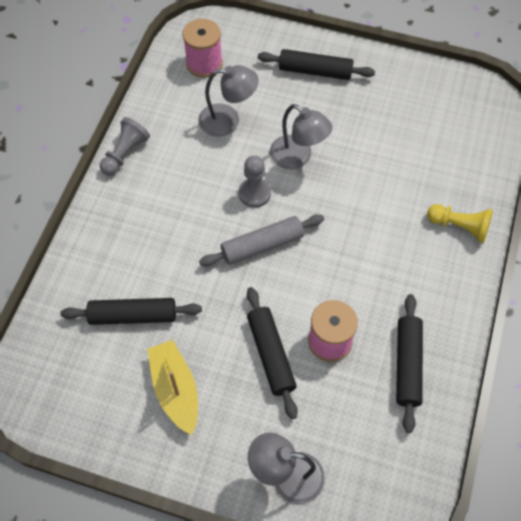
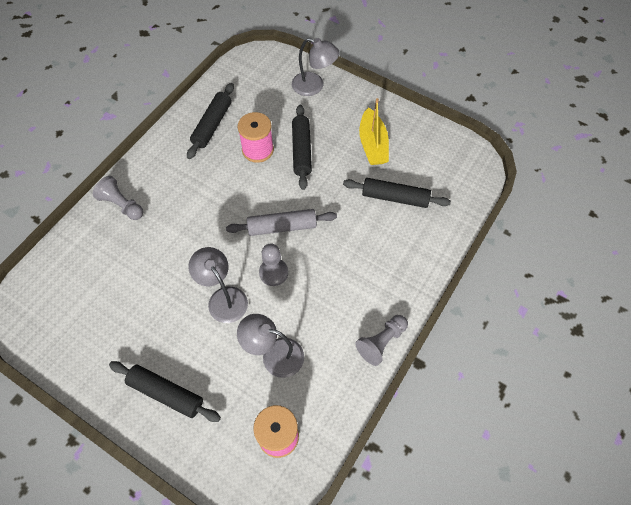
camera: 165 degrees left, 0 degrees up
yellow pawn [427,204,493,243] -> grey pawn [93,176,143,220]

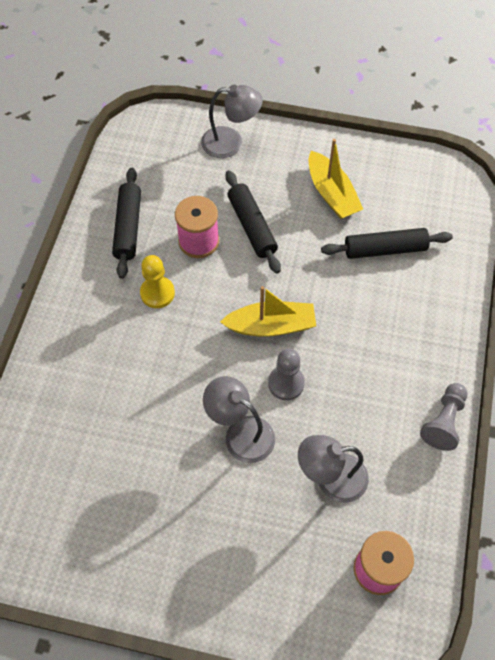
camera: 20 degrees left, 0 degrees up
grey pawn [93,176,143,220] -> none
black rolling pin [109,361,221,422] -> none
grey rolling pin [226,209,337,236] -> yellow boat [220,286,316,337]
none -> yellow pawn [140,255,175,308]

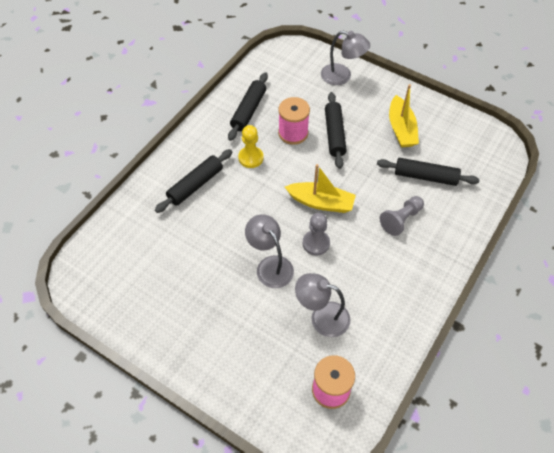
camera: 20 degrees right, 5 degrees down
grey pawn [420,383,467,451] -> grey pawn moved to [380,196,424,236]
none -> black rolling pin [155,149,232,213]

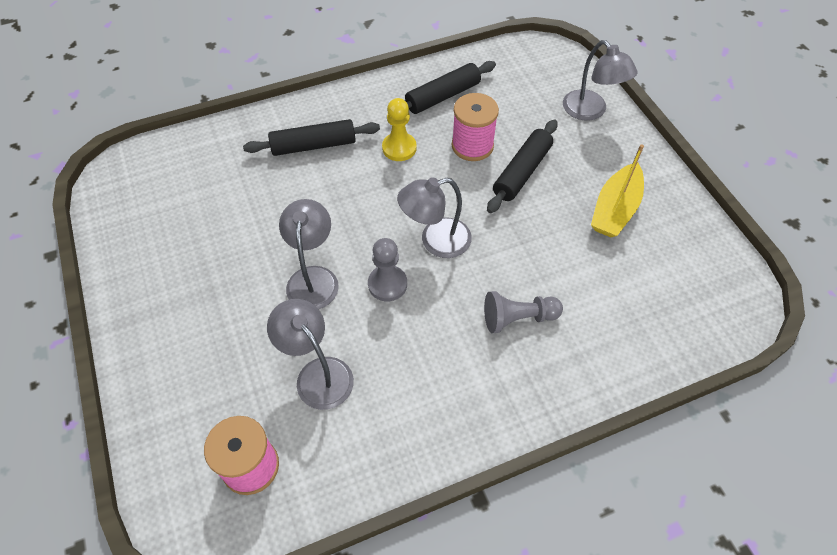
camera: 35 degrees right, 0 degrees up
yellow boat [285,164,356,213] -> grey lamp [397,177,472,258]
black rolling pin [377,158,479,186] -> none

